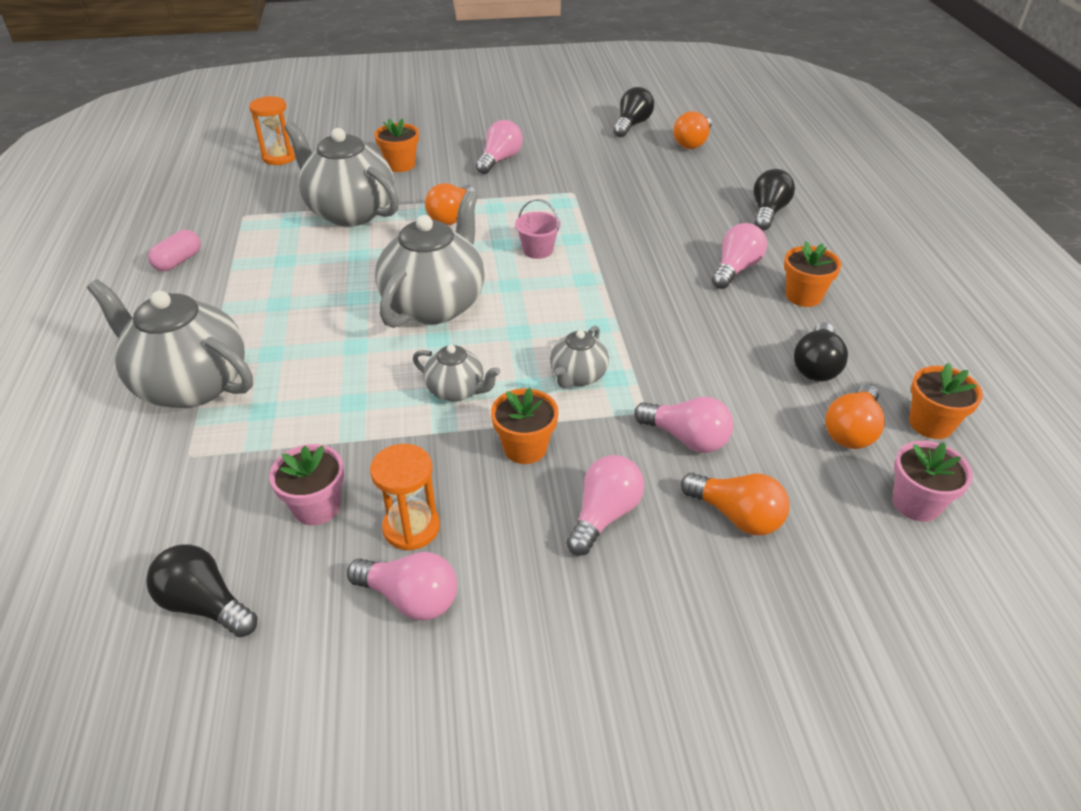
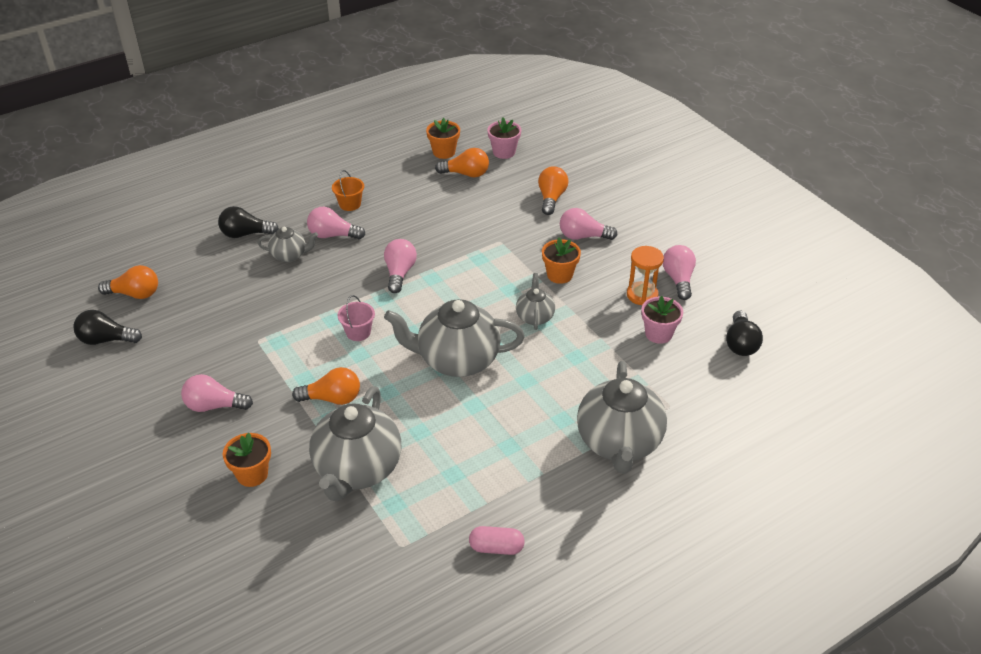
camera: 115 degrees left, 0 degrees up
orange hourglass [249,96,295,165] -> none
grey teapot [550,325,609,388] -> grey teapot moved to [258,227,318,262]
pink light bulb [634,397,733,453] -> pink light bulb moved to [384,239,417,293]
orange flower pot [784,242,842,307] -> orange bucket [332,170,364,211]
black light bulb [794,322,848,382] -> none

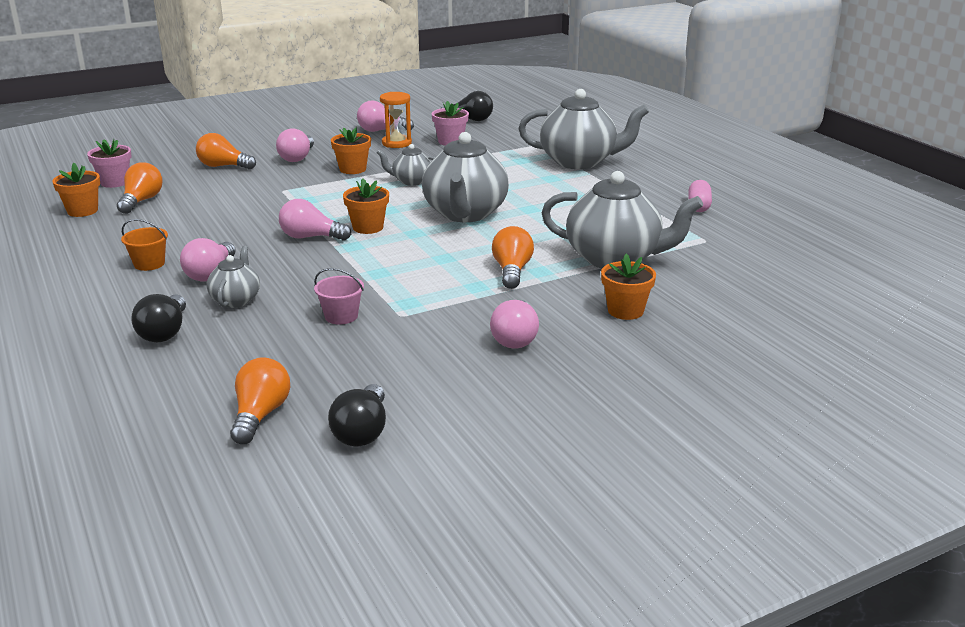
camera: 85 degrees left, 15 degrees down
pink bucket [338,295,375,341] -> pink bucket moved to [314,268,364,325]
none -> orange flower pot [343,179,389,234]

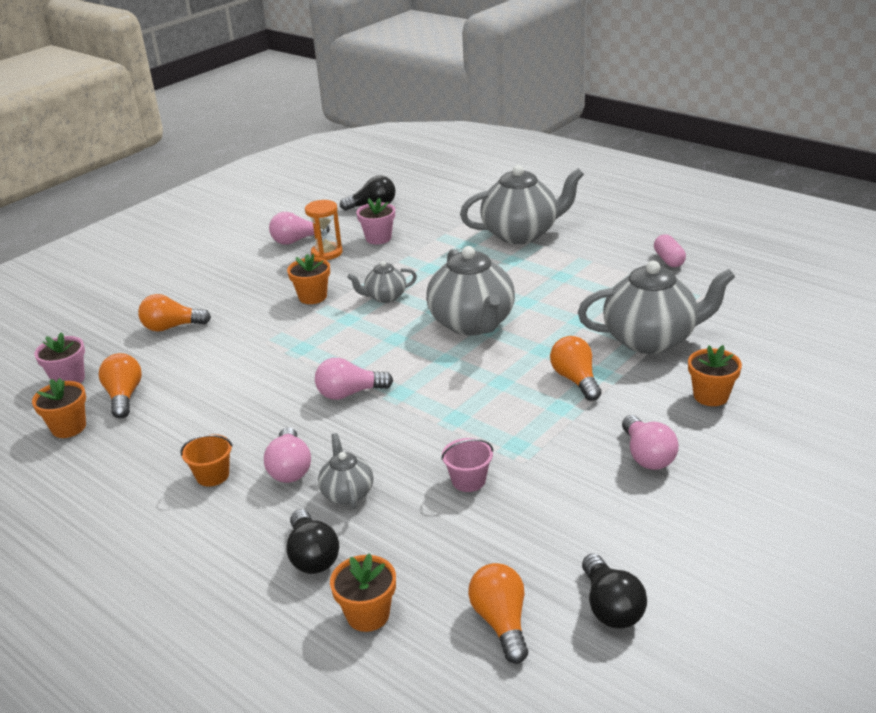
camera: 20 degrees left, 5 degrees up
pink light bulb [276,128,314,162] -> none
orange flower pot [343,179,389,234] -> orange flower pot moved to [330,553,396,632]

